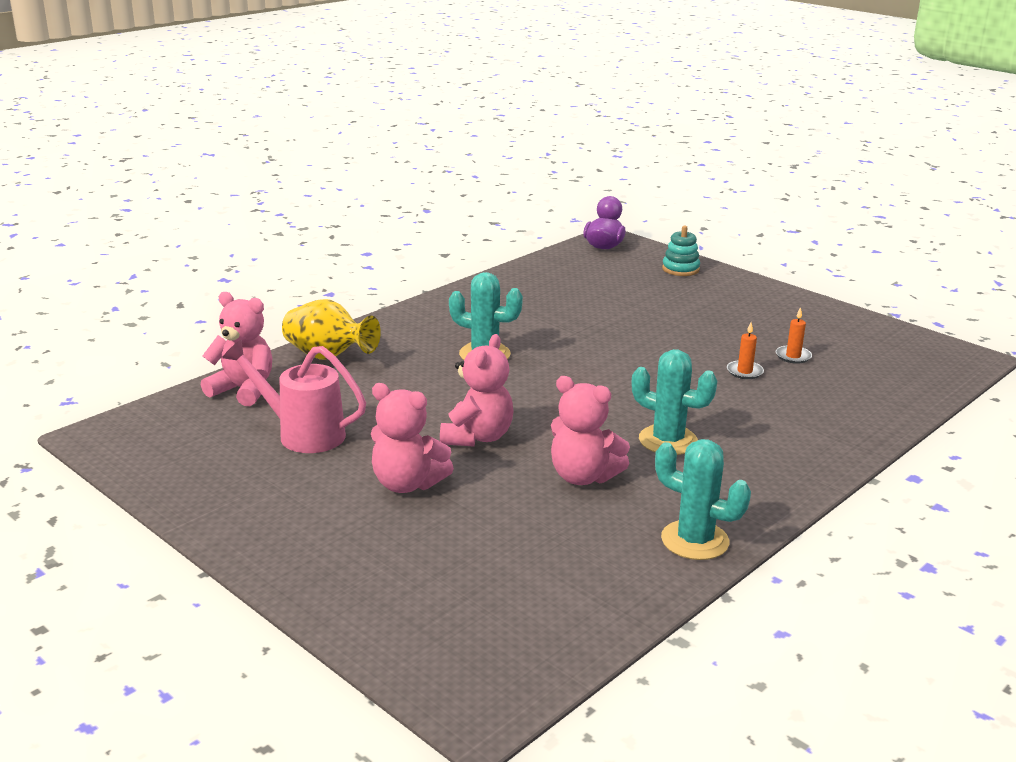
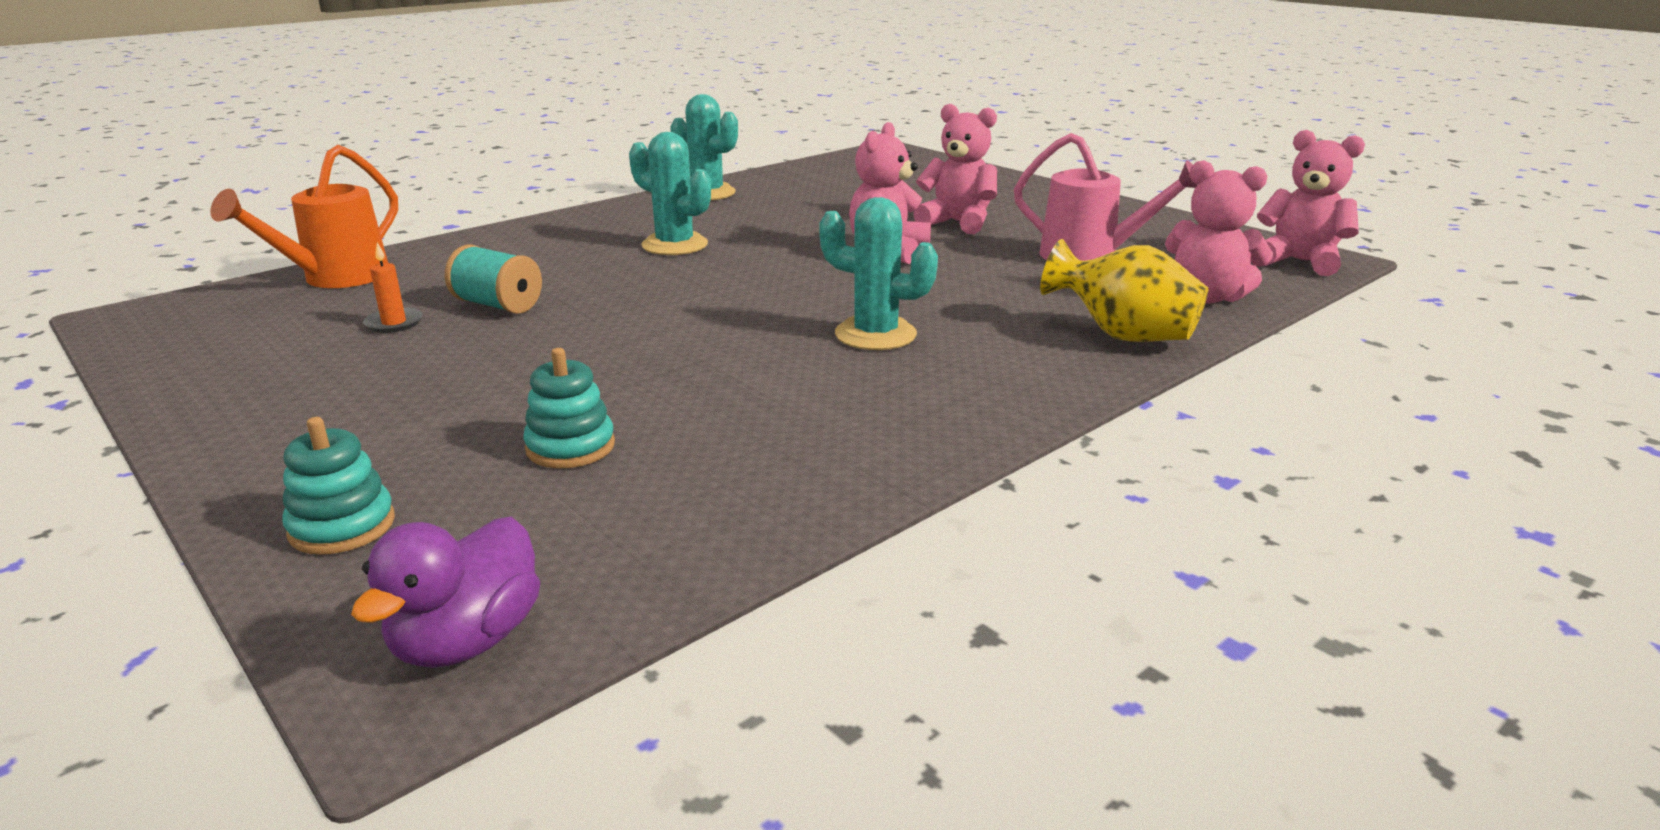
camera: 175 degrees left, 0 degrees up
pink teddy bear [551,376,630,485] -> pink teddy bear moved to [1257,130,1365,276]
orange candle [727,323,764,379] -> turquoise spool [445,245,542,314]
none -> orange watering can [210,145,398,288]
none -> turquoise stacking toy [523,348,615,469]

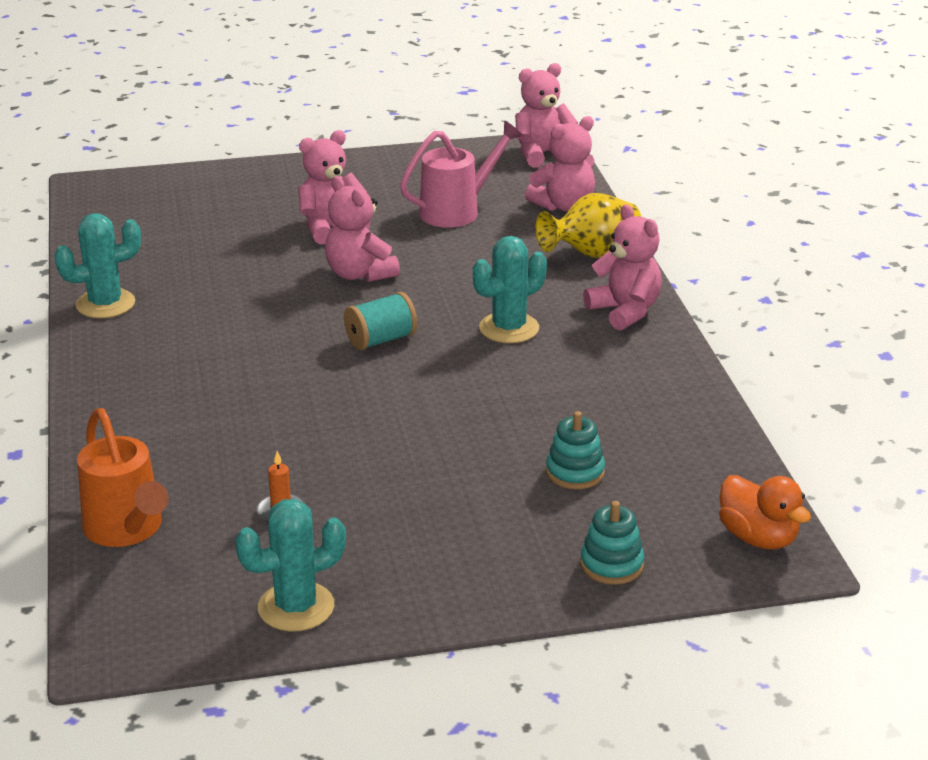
camera: 60 degrees left, 5 degrees up
purple duck [351,516,540,668] -> orange duck [719,475,811,549]
turquoise spool [445,245,542,314] -> turquoise spool moved to [344,292,417,350]
turquoise cactus [629,132,711,255] -> turquoise cactus moved to [235,499,346,632]
none -> pink teddy bear [583,204,662,331]

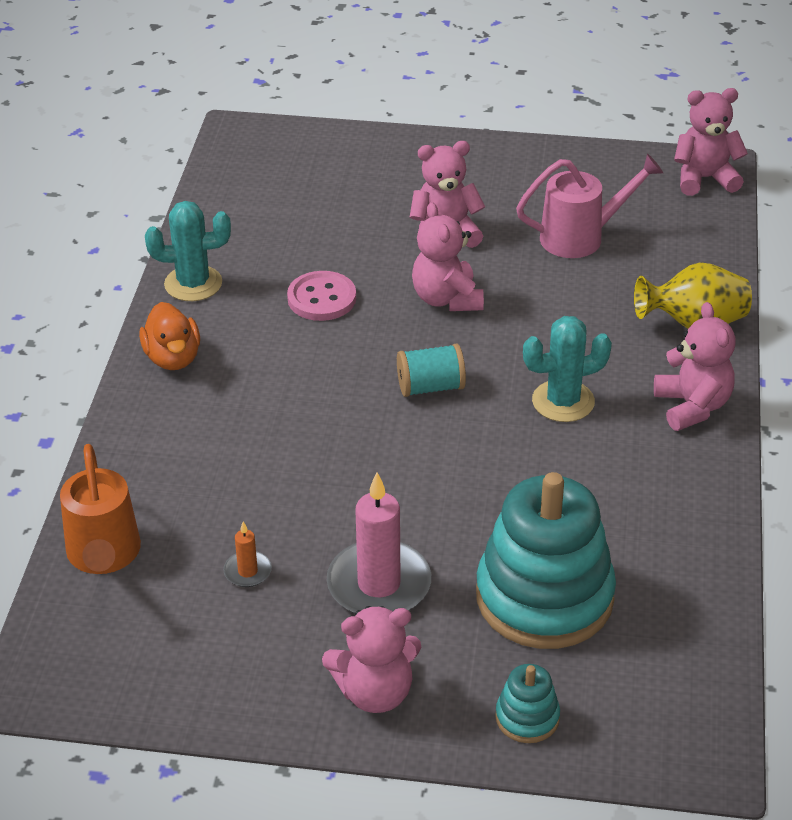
camera: 20 degrees right, 10 degrees up
turquoise cactus [235,499,346,632] -> none
pink teddy bear [525,116,595,212] -> pink teddy bear moved to [322,606,421,713]
turquoise stacking toy [546,411,605,489] -> turquoise stacking toy [476,472,616,649], size x2.29
orange duck [719,475,811,549] -> orange duck moved to [139,302,200,370]
none -> pink button [287,271,356,321]
none -> pink candle [327,472,431,614]

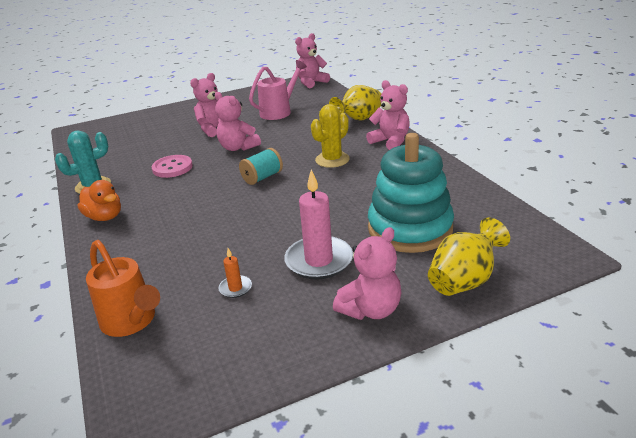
camera: 30 degrees left, 10 degrees down
turquoise stacking toy [495,664,560,743] -> yellow vase [428,218,510,296]
turquoise cactus [523,316,612,422] -> yellow cactus [311,104,349,168]

